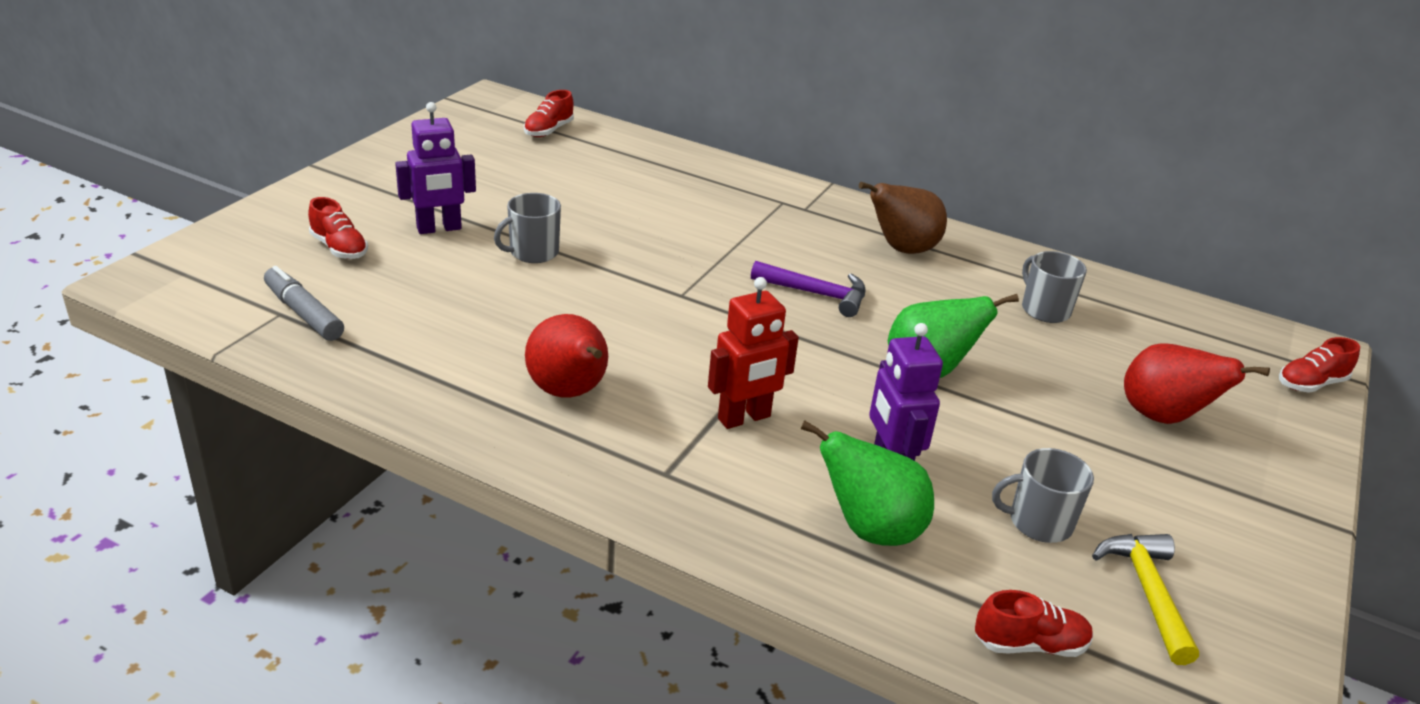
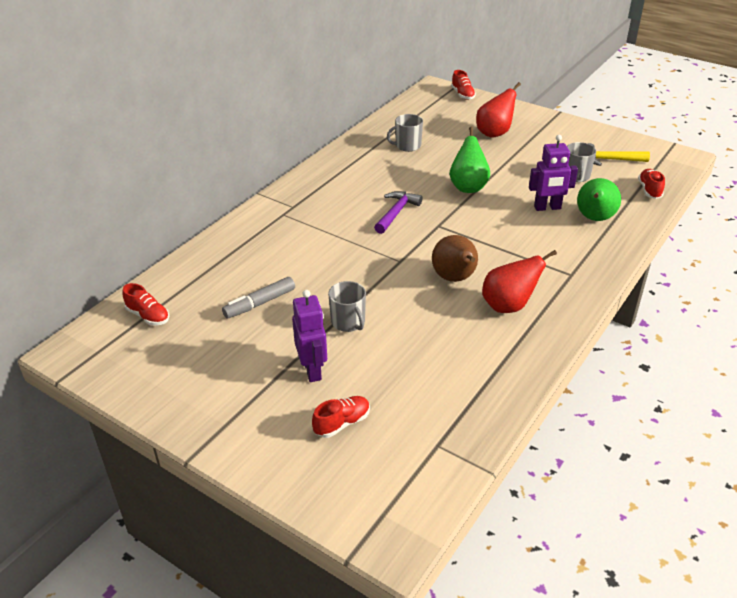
camera: 80 degrees left, 5 degrees up
grey marker [264,266,344,341] -> grey marker moved to [222,277,295,318]
red robot [708,277,799,429] -> none
brown pear [859,182,947,254] -> brown pear moved to [432,235,478,282]

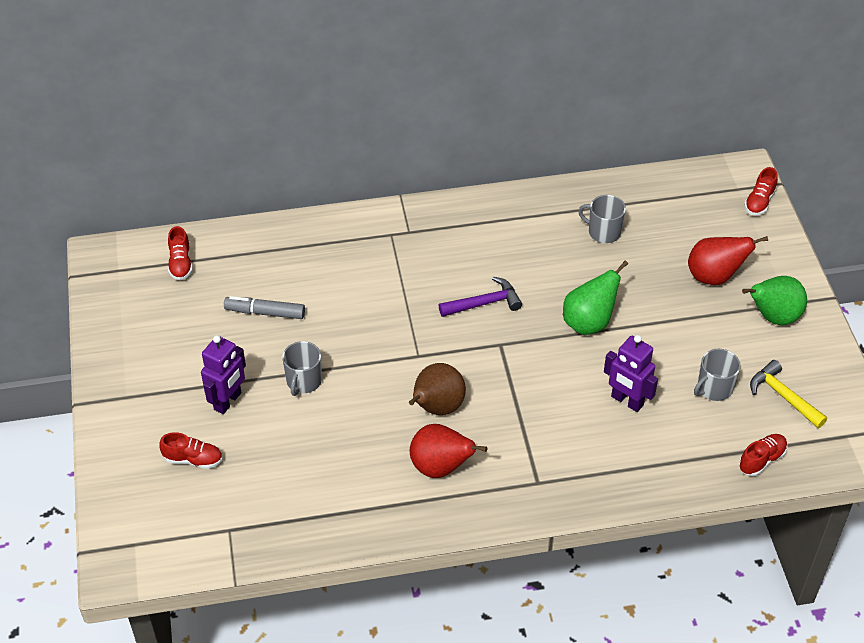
camera: 45 degrees right, 10 degrees up
green pear [577,178,621,221] -> green pear moved to [742,276,807,325]

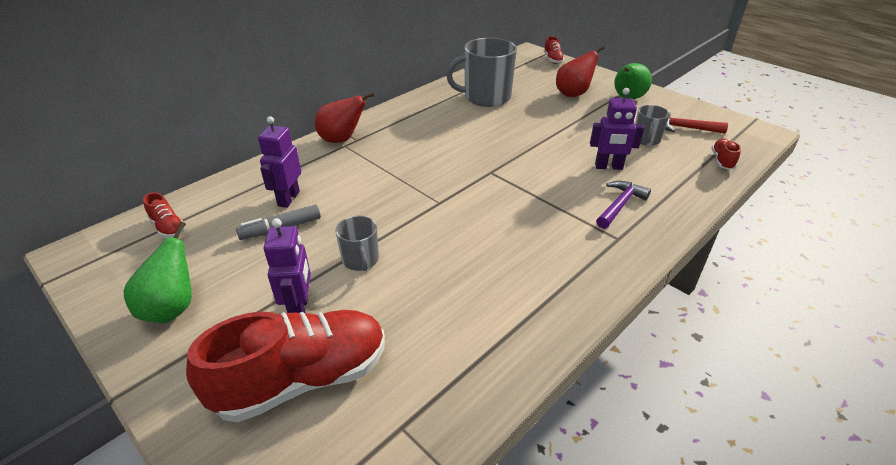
camera: 35 degrees left, 10 degrees down
red shoe [159,432,223,469] -> red shoe [186,310,385,422], size x2.32
brown pear [409,363,466,415] -> none
red pear [410,424,487,478] -> red pear moved to [315,92,374,143]
purple hammer [439,277,522,317] -> purple hammer moved to [596,181,651,229]
green pear [563,260,628,335] -> green pear moved to [124,222,192,323]
grey mug [578,195,626,243] -> grey mug [446,38,517,107], size x1.90
yellow hammer [750,360,827,428] -> red hammer [665,110,728,134]
none -> purple robot [258,116,301,208]

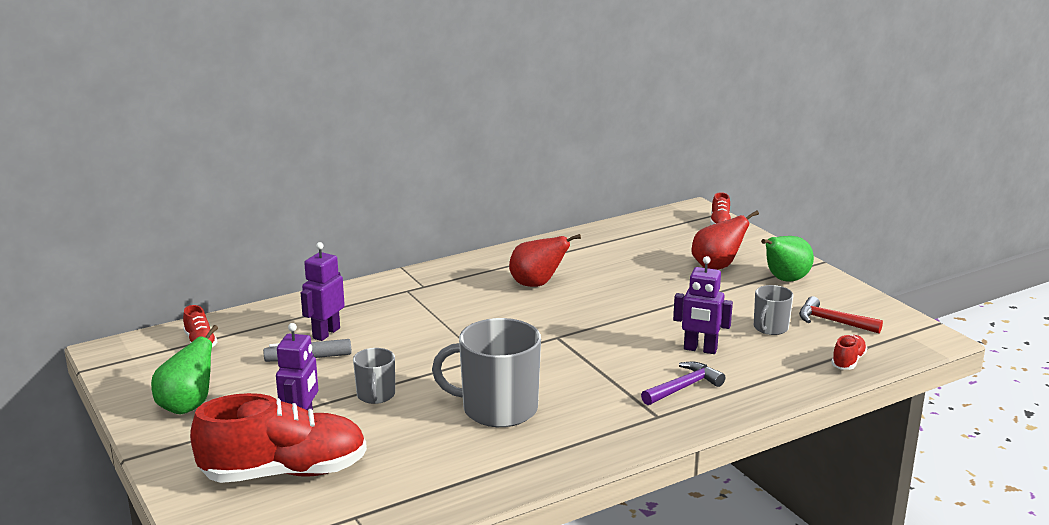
camera: 15 degrees right, 15 degrees down
red pear [315,92,374,143] -> red pear moved to [509,234,581,287]
grey mug [446,38,517,107] -> grey mug moved to [432,318,541,427]

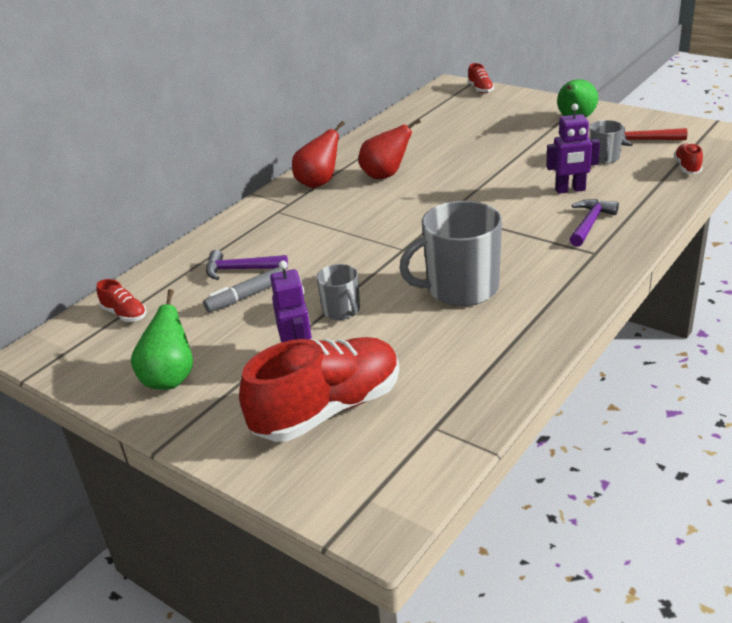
camera: 20 degrees left, 10 degrees up
purple robot [301,242,345,341] -> purple hammer [206,250,288,280]
red pear [692,211,759,270] -> red pear moved to [292,121,345,188]

